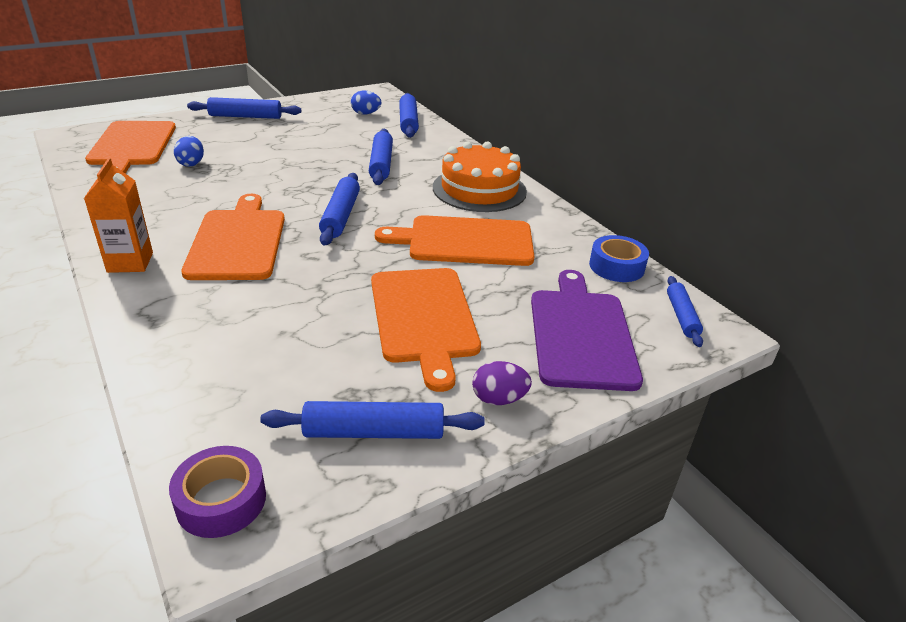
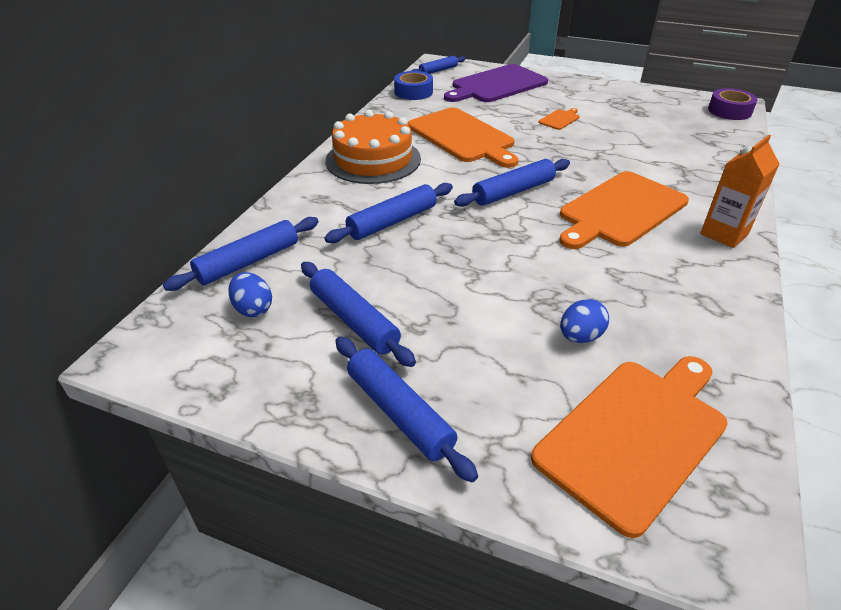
camera: 125 degrees left, 5 degrees up
blue rolling pin [260,401,485,439] -> blue rolling pin moved to [301,262,416,367]
orange cutting board [371,268,481,392] -> orange cutting board [538,108,580,130], size x0.41
purple egg [472,361,532,405] -> none

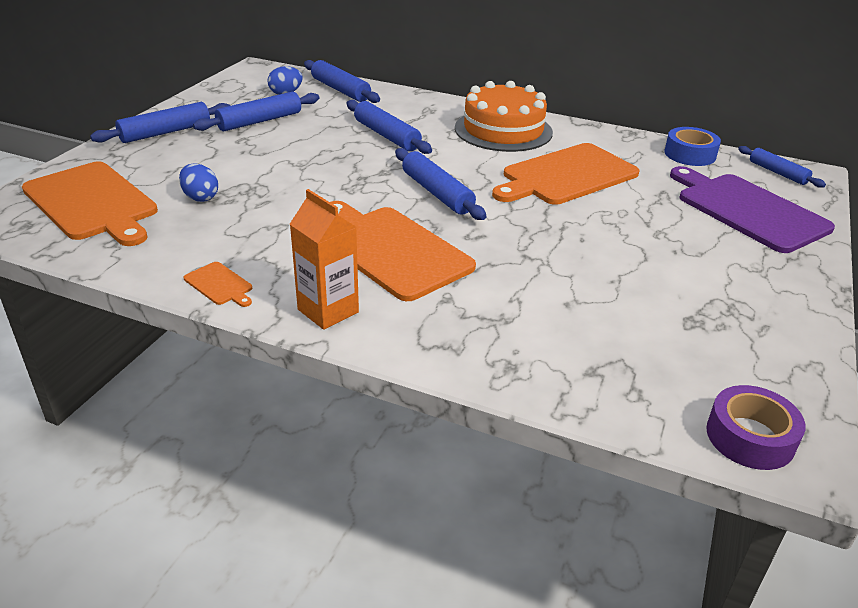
camera: 90 degrees right, 5 degrees down
orange cutting board [538,108,580,130] -> orange cutting board moved to [184,262,252,307]

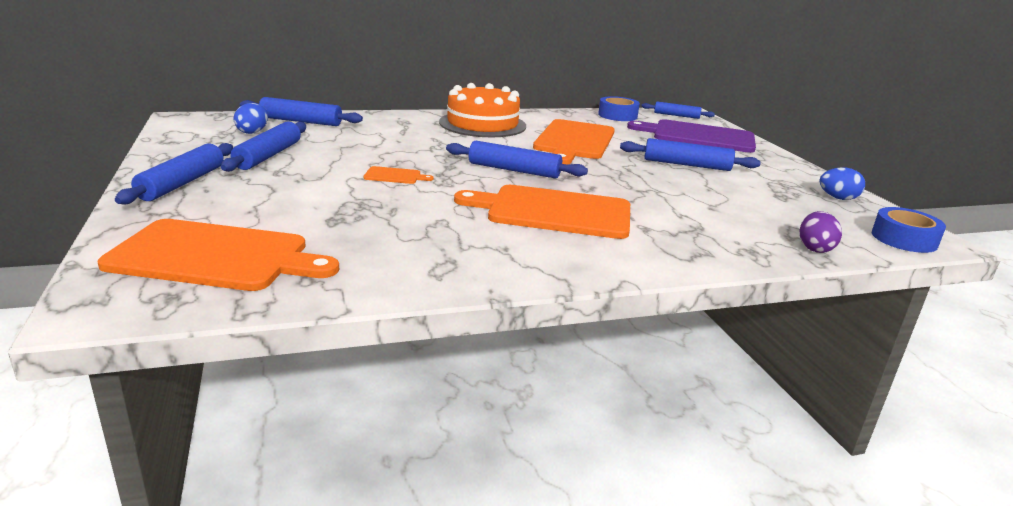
camera: 40 degrees left, 10 degrees down
blue egg [179,163,218,202] -> blue egg moved to [819,167,865,200]
orange cutting board [184,262,252,307] -> orange cutting board moved to [363,166,434,184]
orange carton [290,189,359,330] -> none
blue rolling pin [347,100,432,154] -> blue rolling pin moved to [620,138,761,171]
purple tape [706,385,806,470] -> blue tape [872,207,946,253]
none -> purple egg [800,211,842,253]

